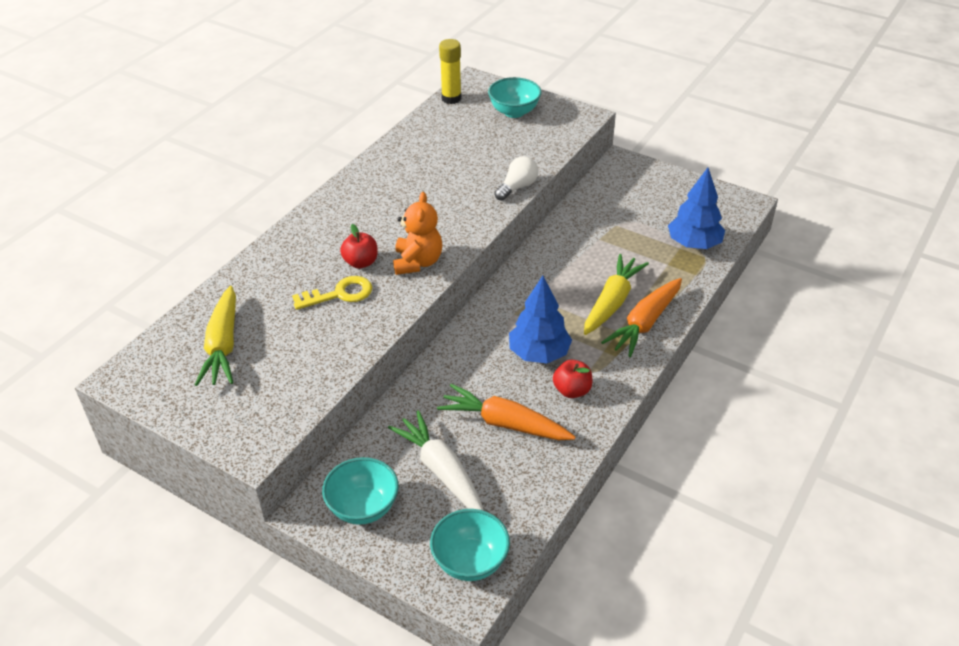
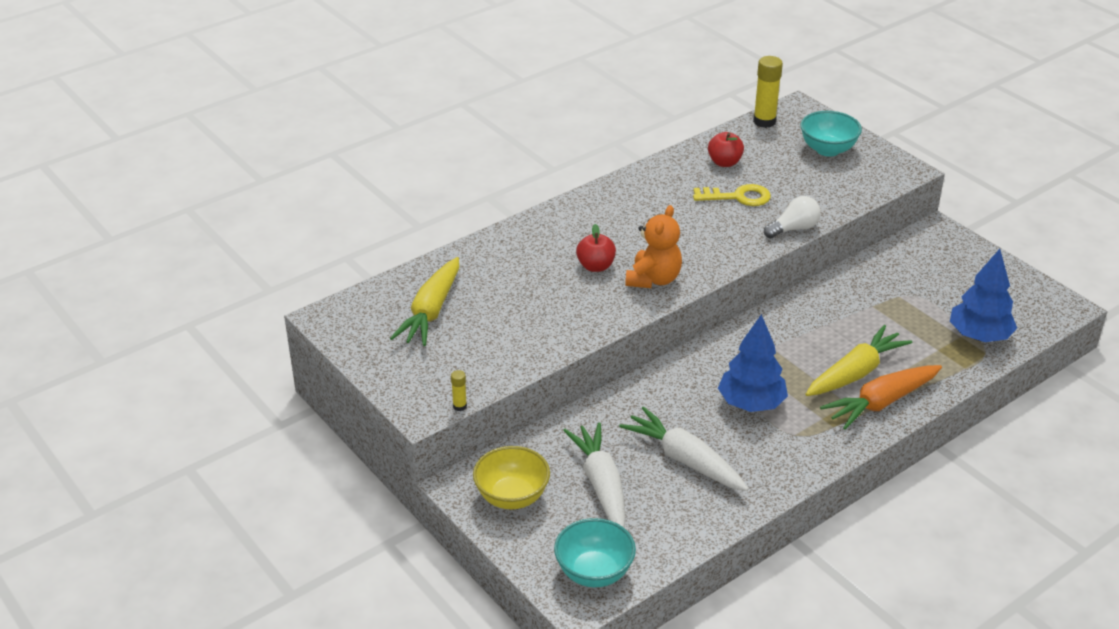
camera: 20 degrees right, 5 degrees down
yellow key [292,276,372,310] -> yellow key moved to [693,184,771,206]
turquoise bowl [322,457,399,525] -> yellow bowl [473,446,550,509]
orange carrot [437,384,575,440] -> white carrot [619,407,749,491]
red apple [553,360,593,398] -> red apple moved to [708,132,744,167]
none -> yellow glue stick [451,370,467,411]

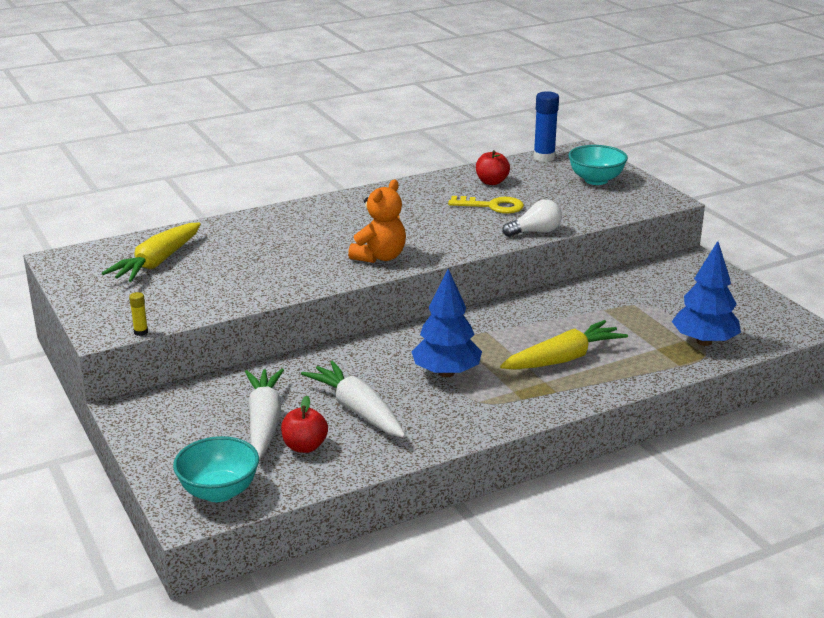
camera: 10 degrees right, 10 degrees down
yellow bowl [473,446,550,509] -> none
red apple [576,224,616,272] -> red apple moved to [281,396,328,453]
yellow glue stick [753,56,783,128] -> blue glue stick [533,91,559,162]
orange carrot [820,365,942,430] -> none

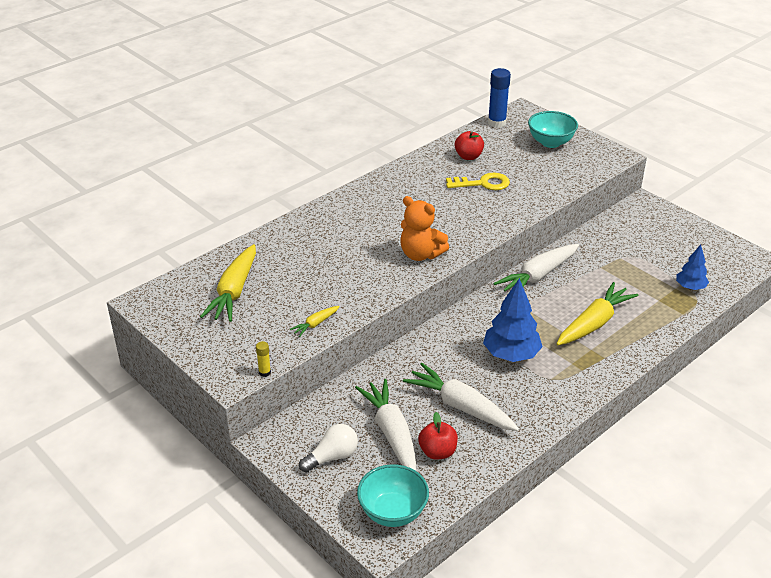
camera: 15 degrees left, 10 degrees up
orange teddy bear [348,180,406,263] -> orange teddy bear turned 105 degrees clockwise [400,196,449,261]
white light bulb [503,200,562,237] -> white light bulb moved to [299,424,358,473]
blue tree [672,241,741,346] -> blue tree [676,245,709,290], size x0.59
none -> yellow carrot [290,306,340,337]
none -> white carrot [493,244,579,291]

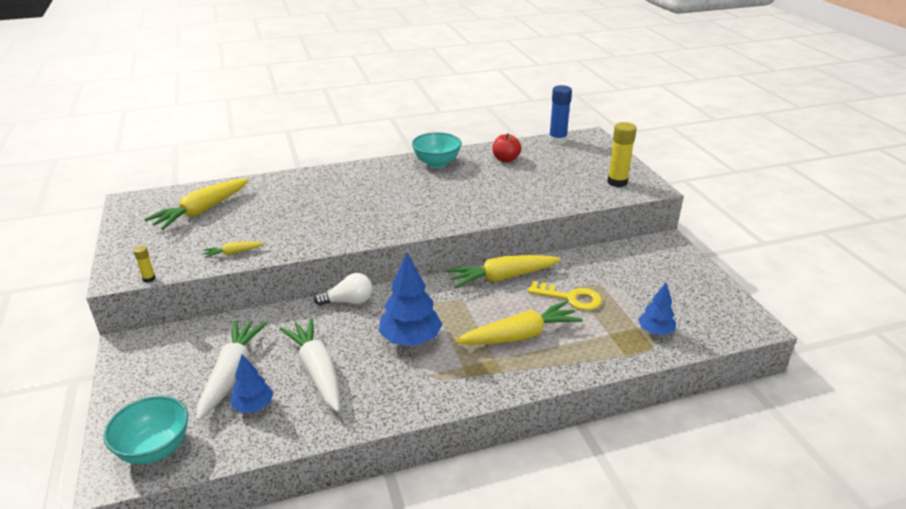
camera: 25 degrees right, 5 degrees down
white light bulb [299,424,358,473] -> white light bulb moved to [314,273,372,306]
orange teddy bear [400,196,449,261] -> none
red apple [418,412,458,460] -> blue tree [231,355,274,413]
yellow key [446,173,510,190] -> yellow key moved to [528,281,602,311]
white carrot [493,244,579,291] -> yellow carrot [446,255,561,288]
turquoise bowl [528,111,578,148] -> turquoise bowl moved to [412,132,462,168]
none -> yellow glue stick [607,122,637,187]

